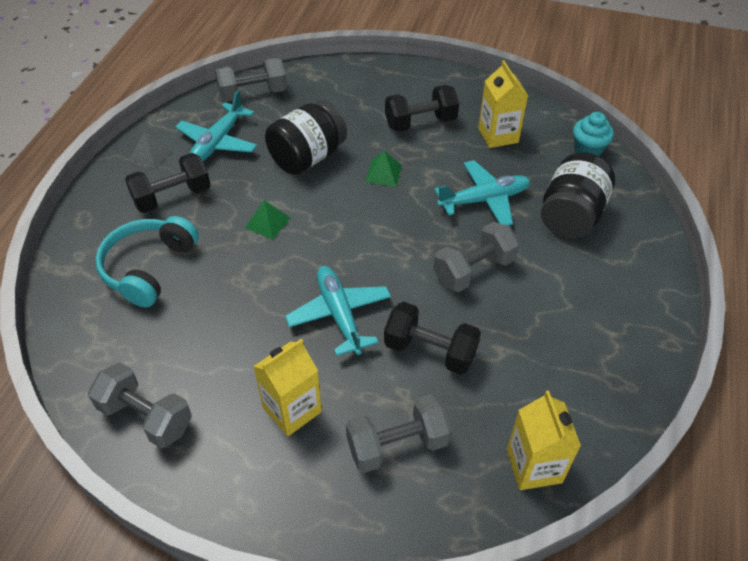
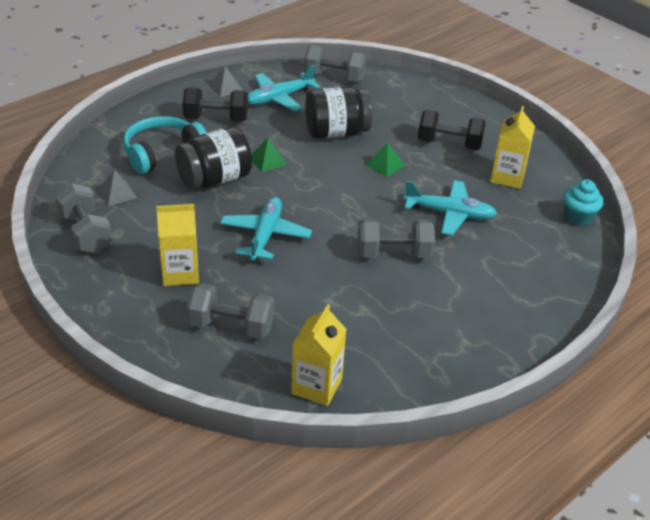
camera: 30 degrees right, 10 degrees down
black dumbbell [384,301,481,375] -> none
black jar [541,152,615,238] -> black jar moved to [175,127,252,189]
none -> grey pyramid [98,170,137,206]

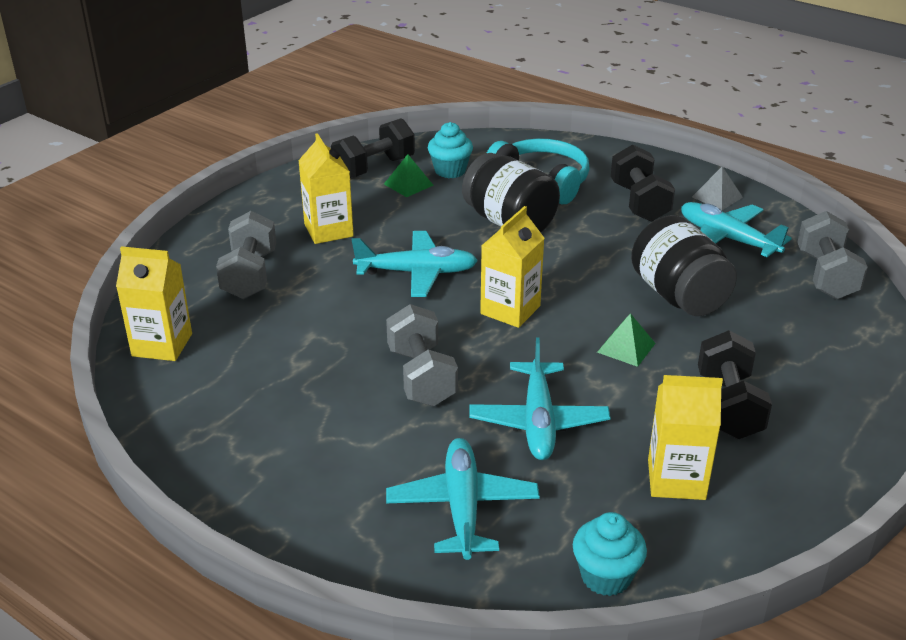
camera: 80 degrees right, 5 degrees down
grey dumbbell [56,183,112,253] -> black dumbbell [331,118,415,178]
grey pyramid [98,170,137,206] -> turquoise cupcake [428,122,473,178]
green pyramid [251,138,287,172] -> green pyramid moved to [384,154,434,197]
none -> turquoise plane [386,438,540,560]
none -> yellow carton [480,206,544,328]

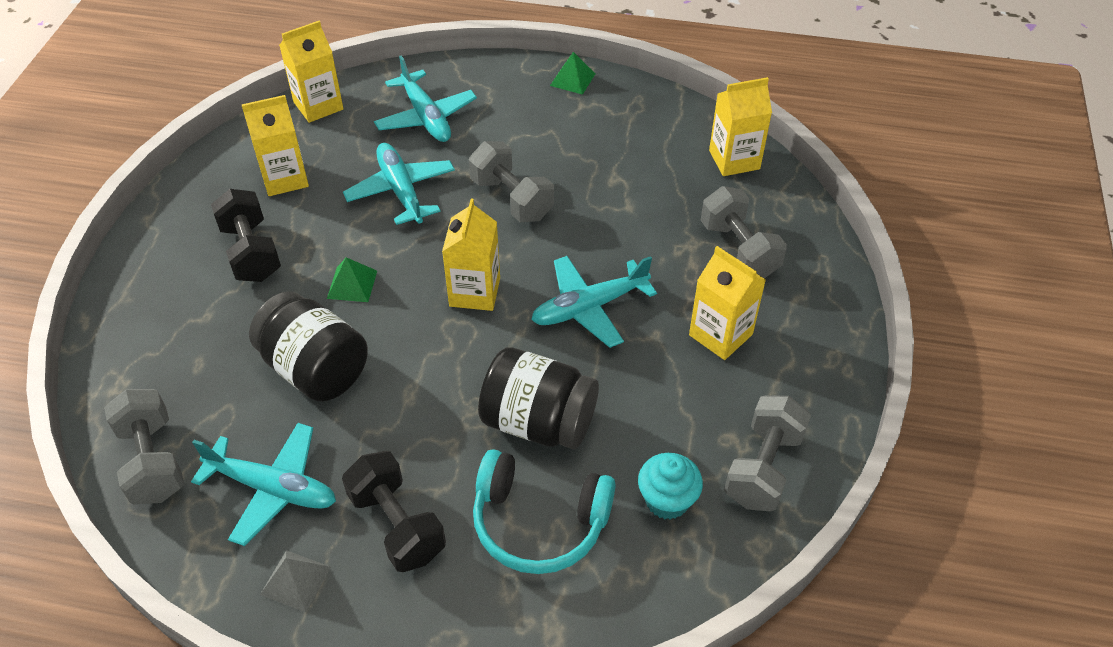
camera: 155 degrees right, 15 degrees up
black dumbbell [331,118,415,178] -> grey dumbbell [724,395,811,512]
green pyramid [384,154,434,197] -> green pyramid moved to [550,52,595,95]
turquoise cupcake [573,512,647,596] -> yellow carton [279,21,343,123]

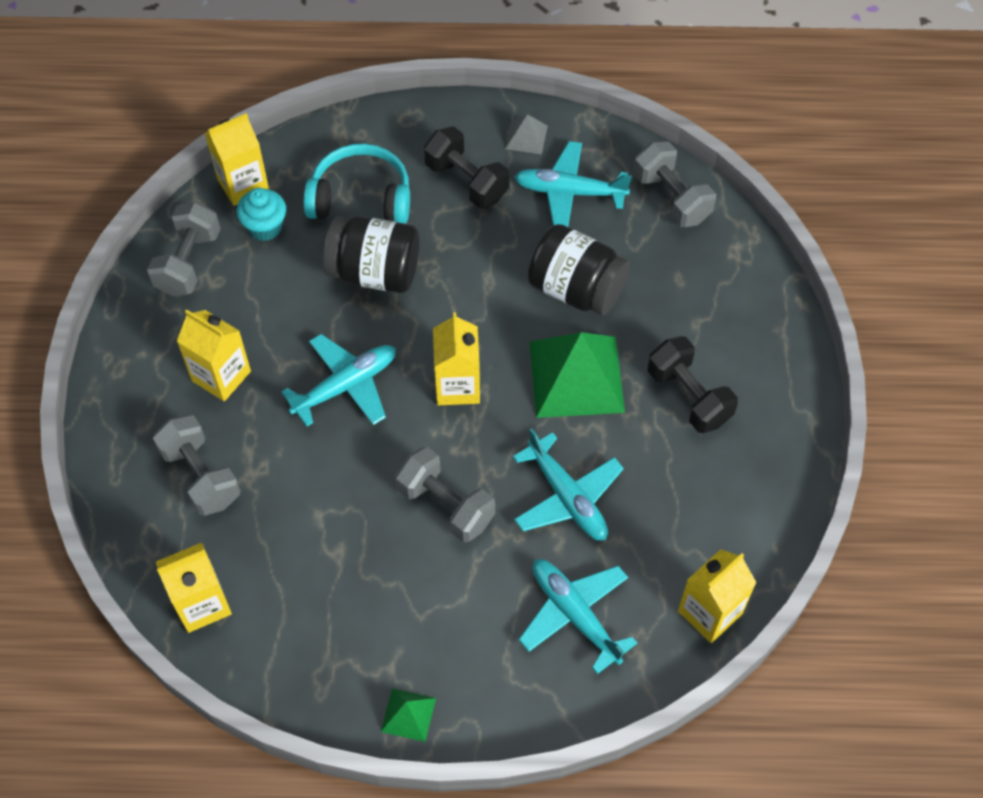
camera: 170 degrees right, 10 degrees up
yellow carton [242,95,309,196] -> yellow carton moved to [205,113,269,206]
green pyramid [327,257,377,302] -> green pyramid [529,332,625,418], size x2.17

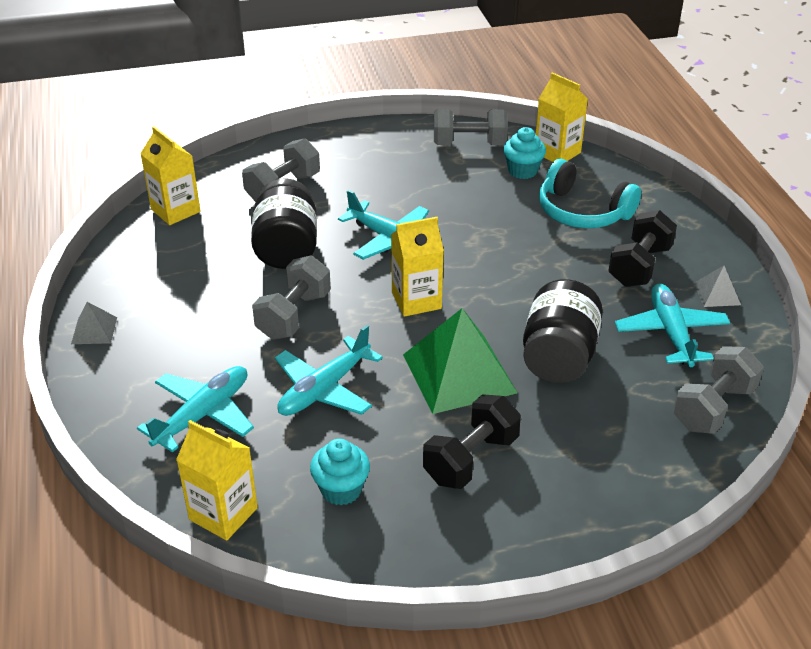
camera: 75 degrees right, 20 degrees down
yellow carton [177,310,251,401] -> none
turquoise headphones [304,144,410,224] -> turquoise headphones turned 135 degrees clockwise [539,159,641,228]
black jar [323,216,419,293] -> black jar moved to [251,178,317,269]
green pyramid [381,688,436,742] -> grey pyramid [71,302,117,344]
none -> turquoise cupcake [310,439,370,506]

